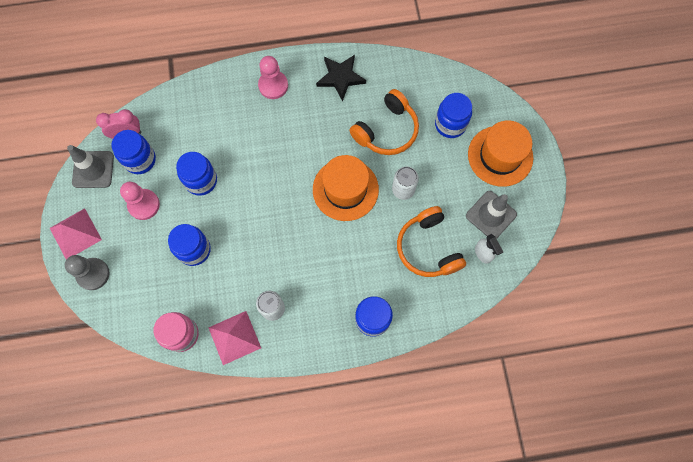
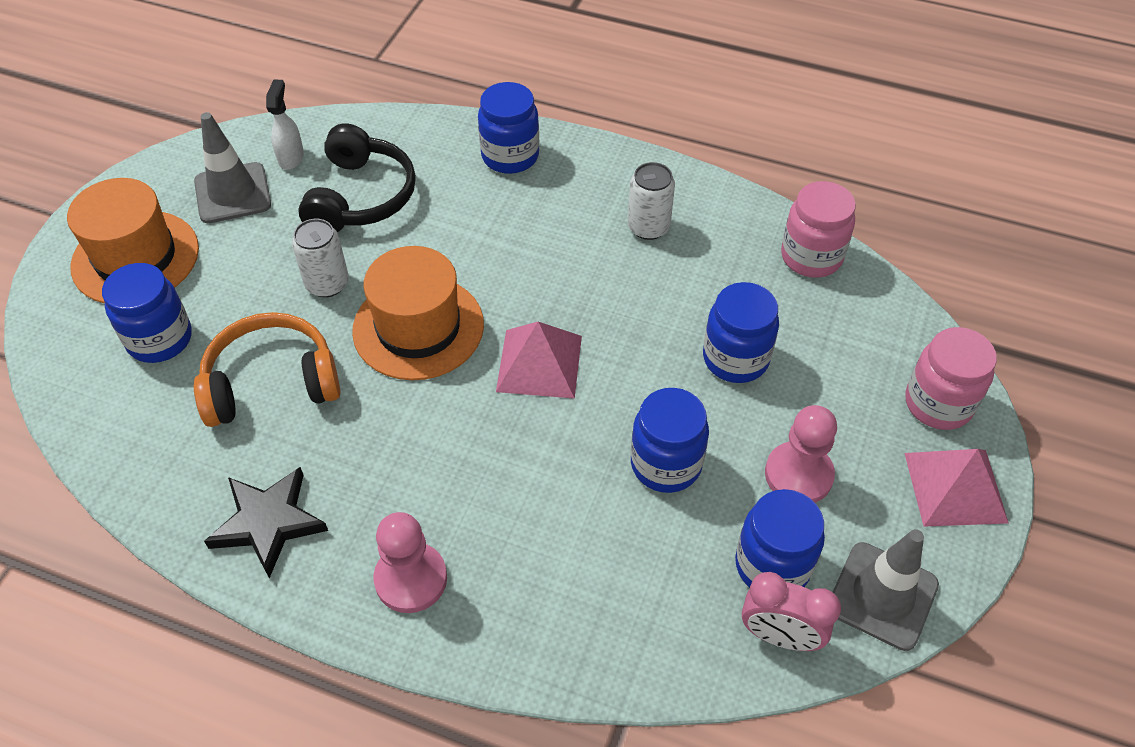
camera: 150 degrees left, 20 degrees down
grey pawn [65,255,110,290] -> pink jar [906,327,997,430]
pink pyramid [208,311,261,365] -> pink pyramid moved to [496,322,582,399]
orange headphones [397,206,466,277] -> black headphones [298,123,416,232]

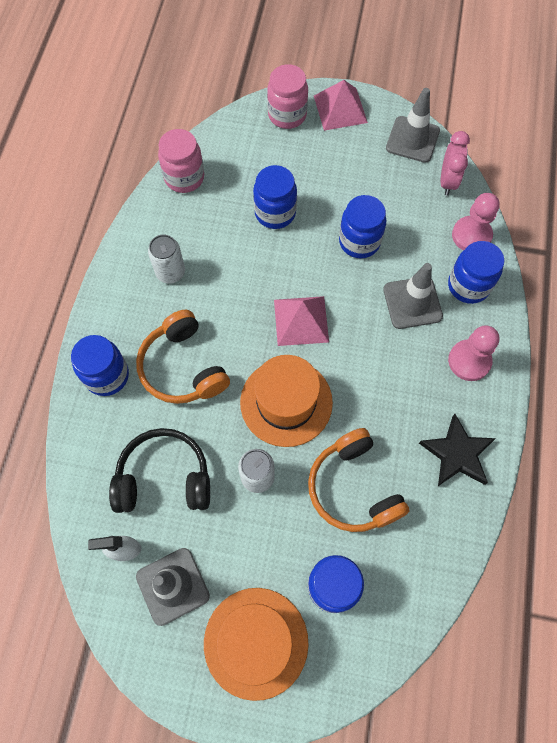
camera: 100 degrees left, 15 degrees up
blue jar [735,489,825,588] -> blue jar moved to [448,241,504,304]
pink pawn [765,405,837,503] -> pink pawn moved to [452,193,500,251]
none -> orange headphones [136,309,230,404]
none -> grey traffic cone [383,263,443,329]

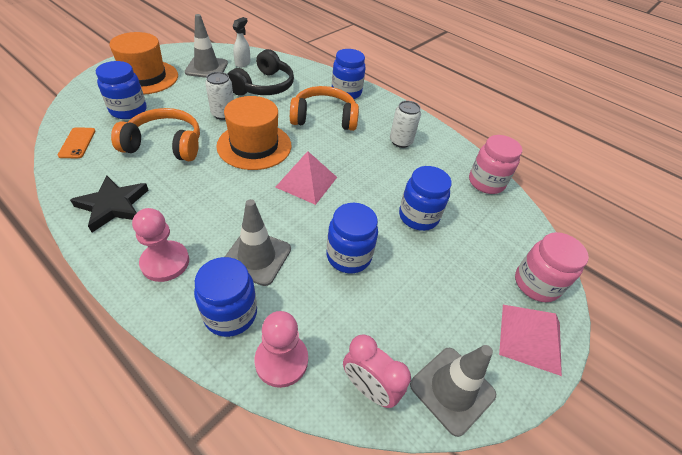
camera: 115 degrees right, 20 degrees down
none -> orange phone [58,127,96,158]

